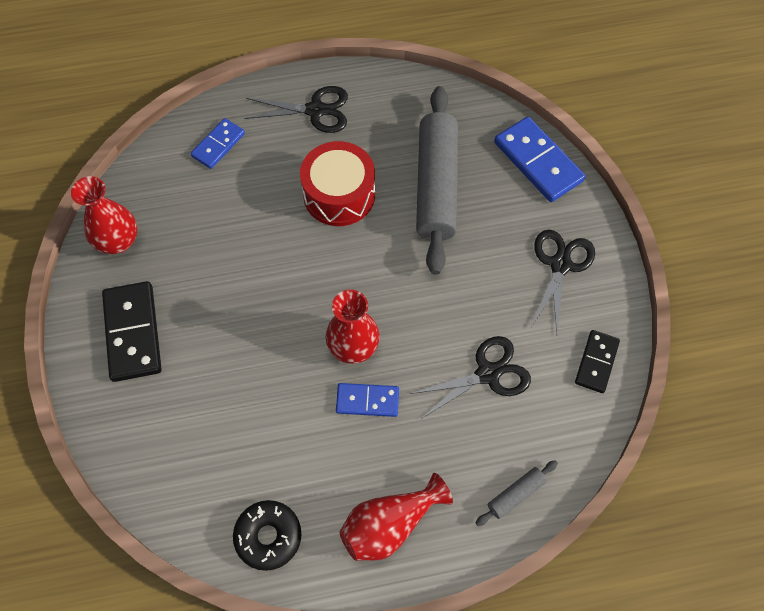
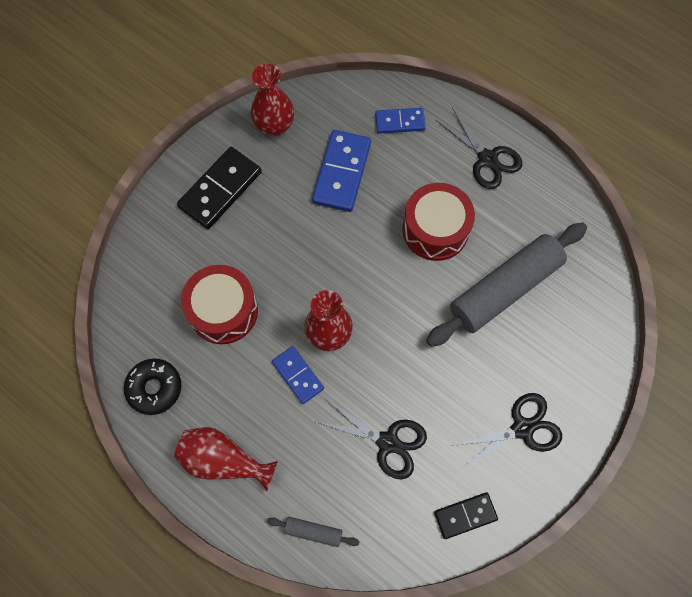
camera: 50 degrees right, 5 degrees up
blue domino [494,117,585,202] -> blue domino moved to [312,130,371,212]
none -> red drum [181,265,258,344]

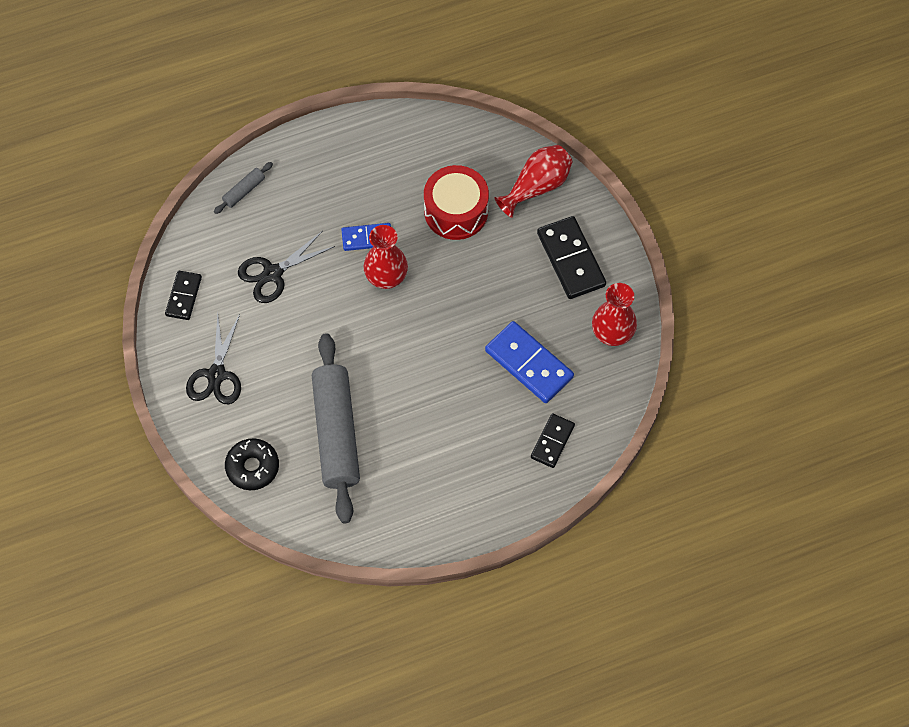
camera: 120 degrees right, 5 degrees down
black donut [124,358,181,415] -> black donut moved to [225,438,279,490]
red vase [174,427,278,491] -> red vase moved to [494,145,573,218]
blue domino [375,108,426,134] -> black domino [531,413,575,468]
red drum [402,183,475,261] -> none
black scissors [436,107,523,189] -> none

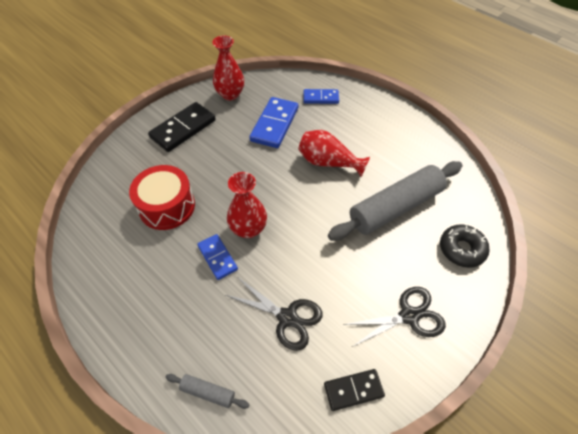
camera: 115 degrees left, 10 degrees down
red vase [494,145,573,218] -> red vase moved to [298,130,370,177]
black domino [531,413,575,468] -> blue domino [304,89,339,104]

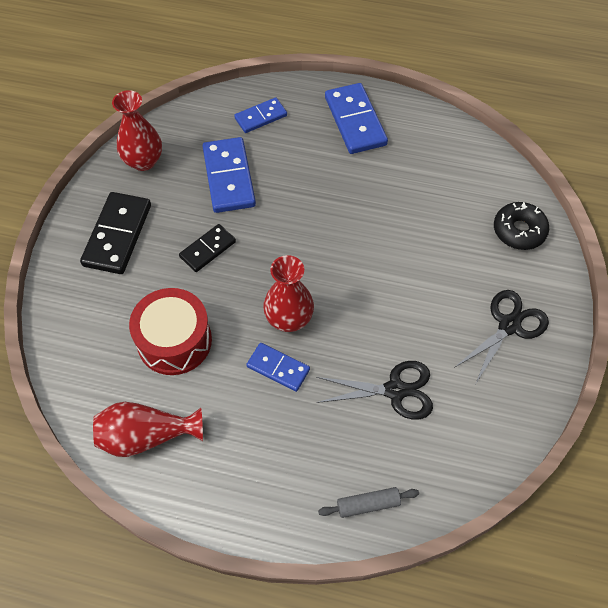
camera: 30 degrees left, 5 degrees up
red vase [298,130,370,177] -> red vase moved to [93,402,203,457]
black domino [324,369,385,411] -> black domino moved to [179,224,236,272]
grey rolling pin [328,161,462,241] -> none
none -> blue domino [325,83,388,154]

